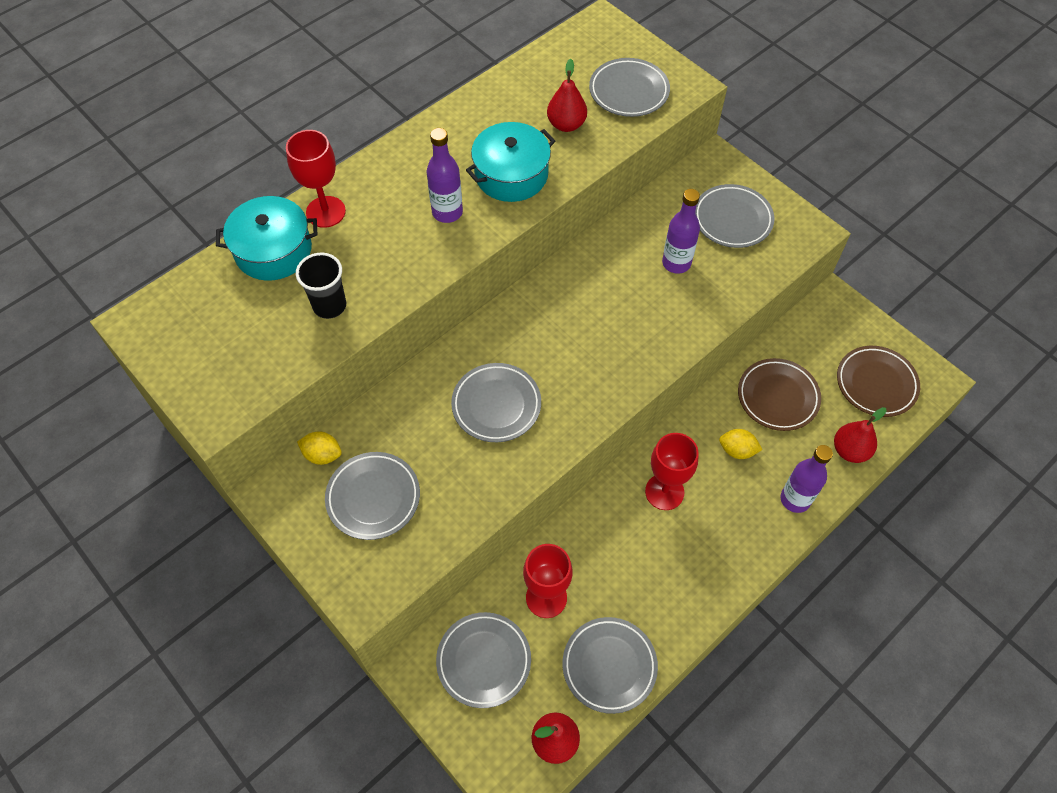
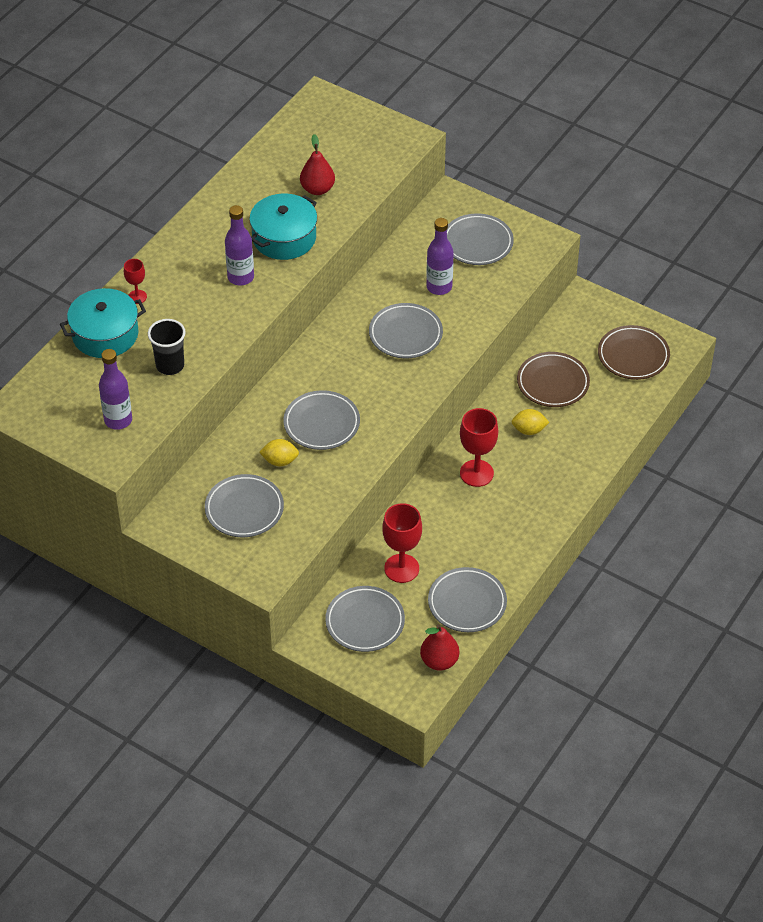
camera: 15 degrees left, 10 degrees down
red goblet [286,130,346,228] -> red goblet [124,259,147,304], size x0.55
yellow lemon [297,431,342,465] -> yellow lemon moved to [259,439,299,466]
grey plate [589,58,670,117] -> grey plate moved to [369,303,443,358]
purple bottle [780,445,833,513] -> purple bottle moved to [99,349,132,430]
red pear [834,407,887,463] -> none

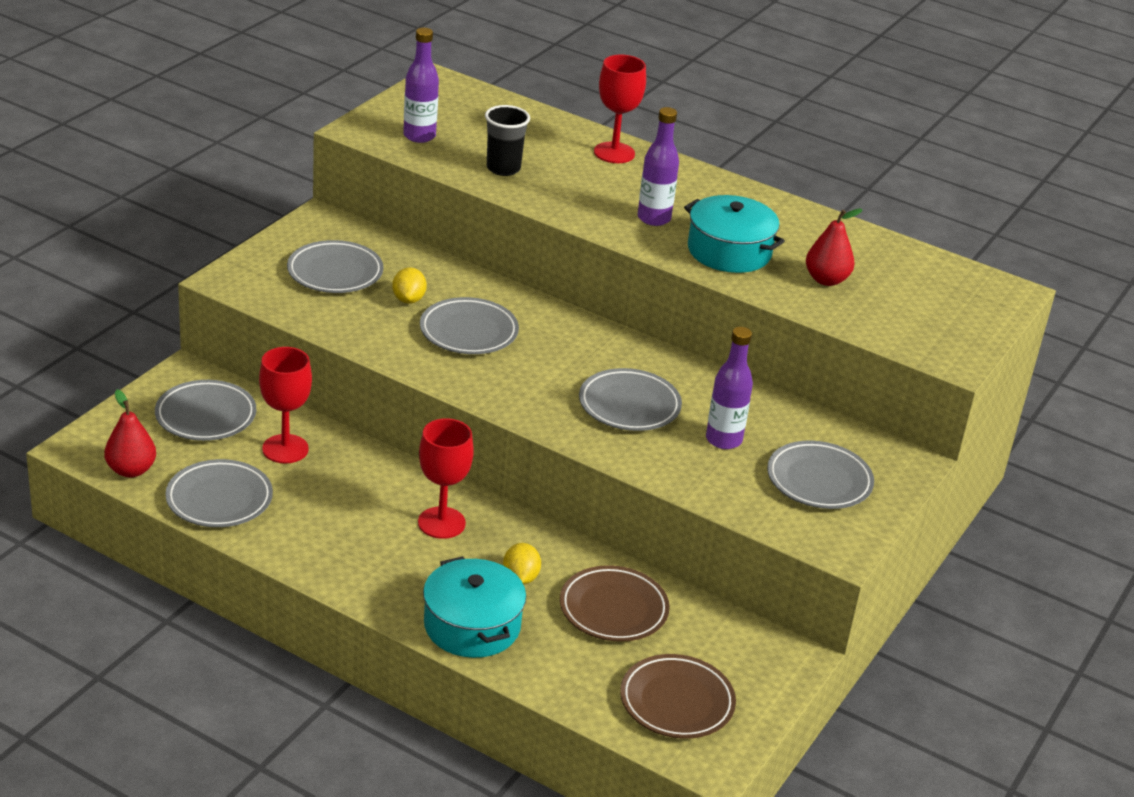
camera: 85 degrees right, 15 degrees down
turquoise pot [60,288,146,358] -> turquoise pot moved to [423,556,526,658]
red goblet [124,259,147,304] -> red goblet [594,54,646,163], size x1.80

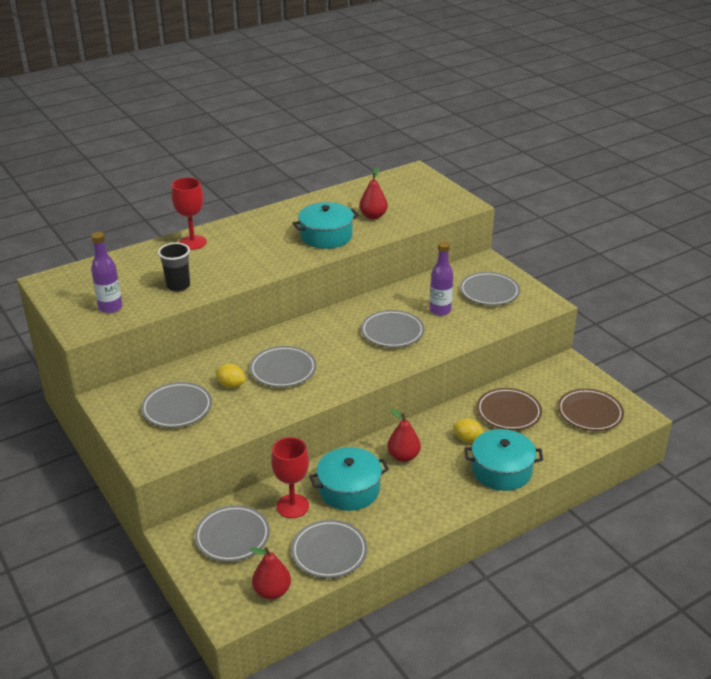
camera: 60 degrees left, 0 degrees up
red goblet [418,418,474,539] -> red pear [387,409,421,462]
purple bottle [637,107,679,226] -> none
none -> turquoise pot [309,447,389,511]

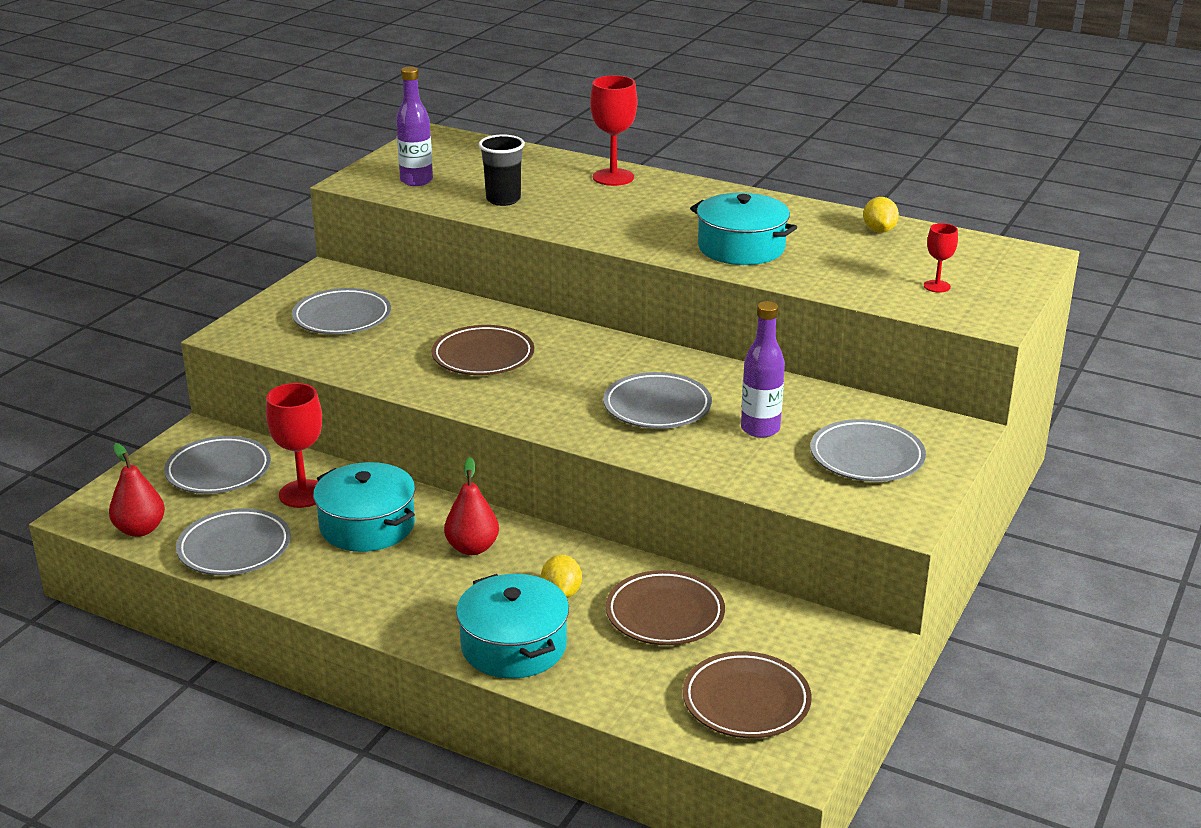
camera: 60 degrees right, 5 degrees down
yellow lemon [215,364,246,388] -> yellow lemon moved to [863,197,899,233]
grey plate [249,346,316,387] -> brown plate [431,325,534,375]
red pear [359,167,388,219] -> none
none -> red goblet [924,223,958,293]

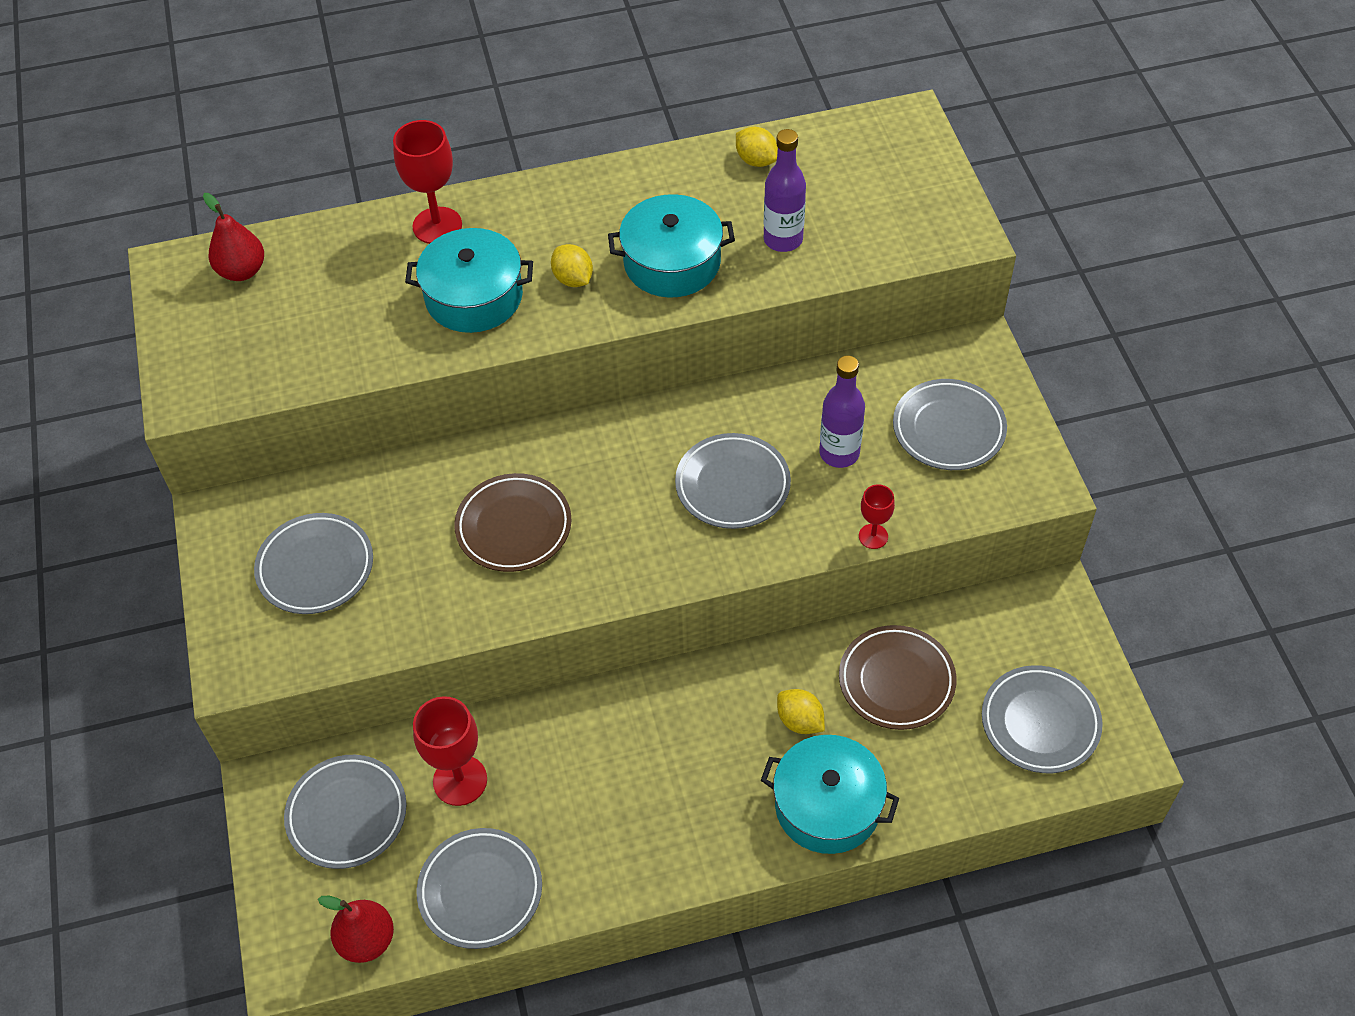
camera: 40 degrees left, 25 degrees up
turquoise pot [313,462,415,552] -> turquoise pot moved to [405,228,533,333]
purple bottle [396,66,433,186] -> purple bottle moved to [764,129,806,252]
red pear [444,457,499,555] -> red pear moved to [203,193,264,281]
black cup [478,134,525,206] -> none
brown plate [683,651,812,738] -> grey plate [982,665,1103,773]
red goblet [924,223,958,293] -> red goblet moved to [859,484,895,549]
none -> yellow lemon [551,244,593,287]

